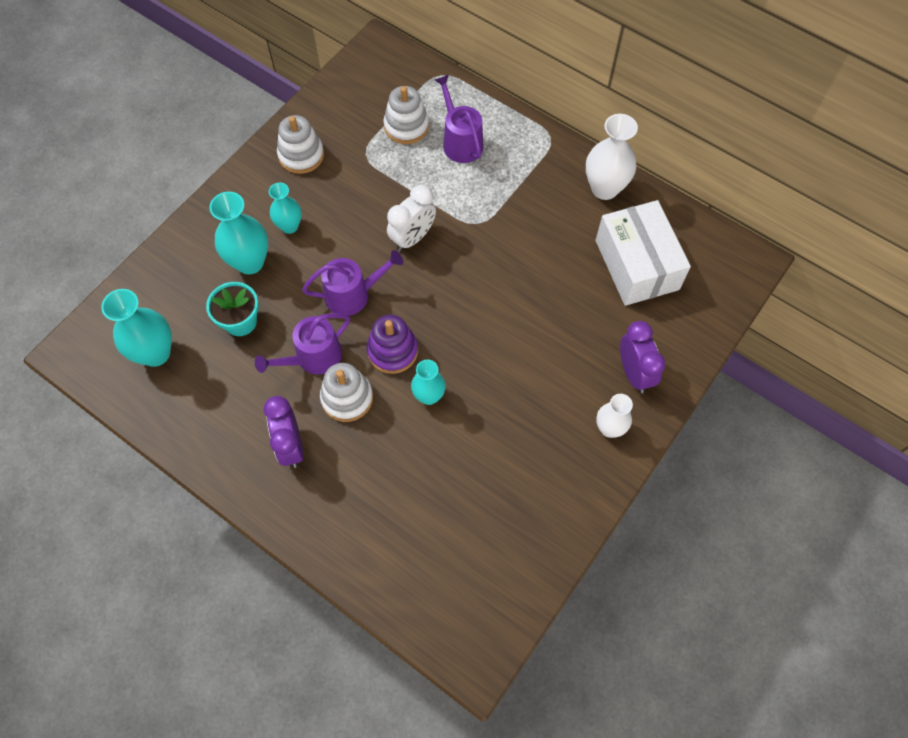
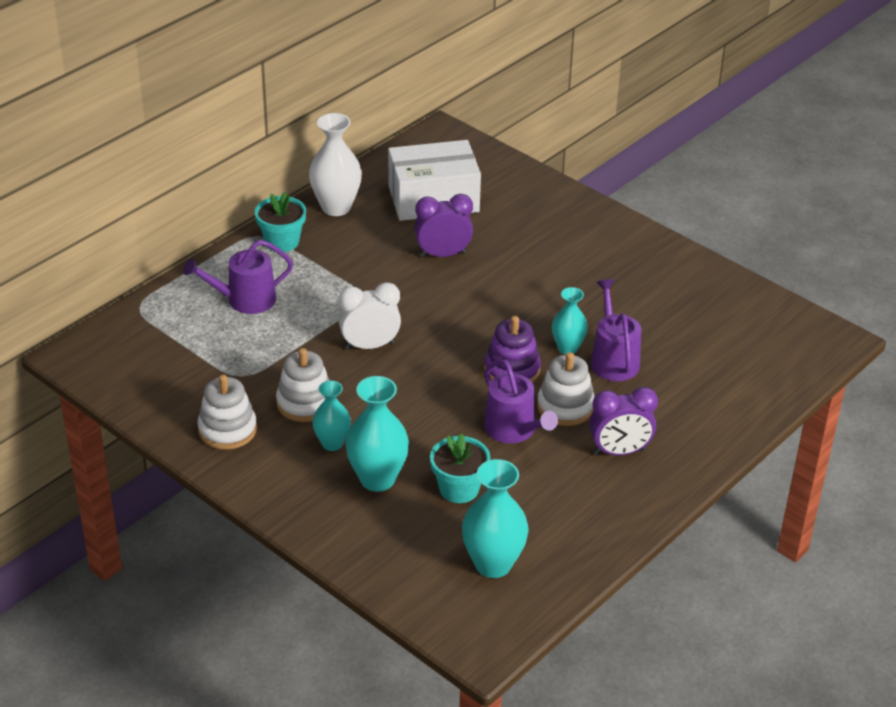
camera: 85 degrees left, 25 degrees down
purple watering can [302,250,403,316] -> purple watering can moved to [591,279,641,381]
white stacking toy [384,86,429,144] -> white stacking toy moved to [276,348,330,422]
white clock [387,185,436,251] -> white clock turned 60 degrees counterclockwise [338,282,401,350]
white vase [596,394,633,438] -> none
purple clock [620,321,665,393] -> purple clock moved to [414,194,473,258]
none -> turquoise flower pot [255,192,306,252]

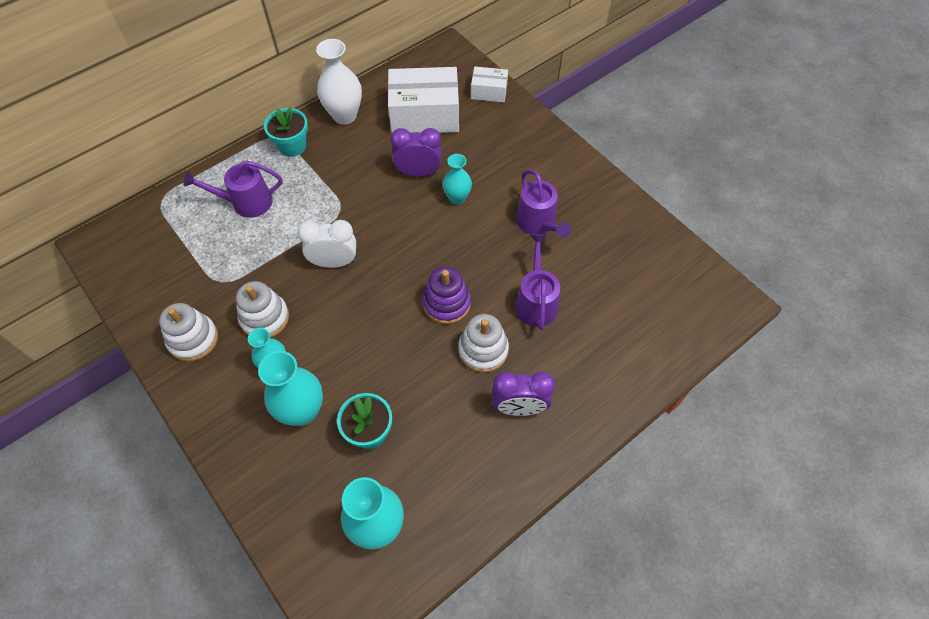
camera: 10 degrees right, 20 degrees up
purple watering can [484,359,558,443] -> purple watering can moved to [516,170,571,238]
turquoise vase [552,287,588,355] -> turquoise vase moved to [443,154,472,205]
none -> white box [471,67,508,102]

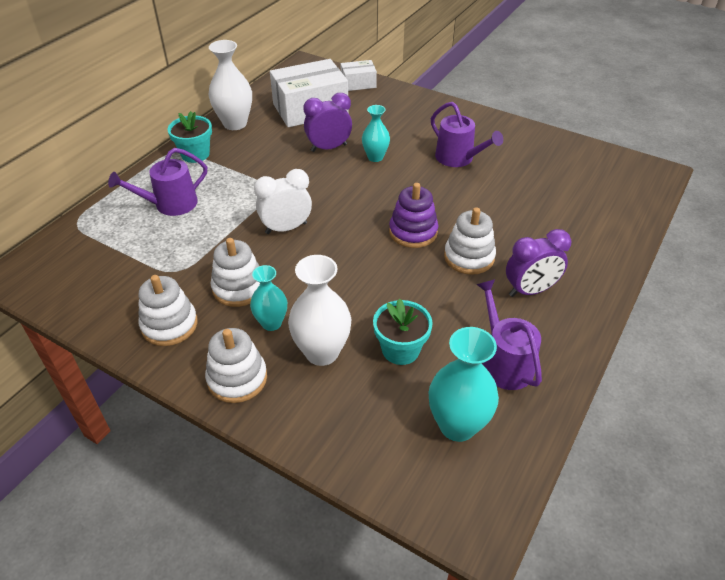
camera: 20 degrees left, 15 degrees down
turquoise vase [258,351,323,426] -> white vase [288,255,352,366]
purple watering can [515,234,560,330] -> purple watering can moved to [476,279,542,390]
none -> white stacking toy [205,328,267,403]

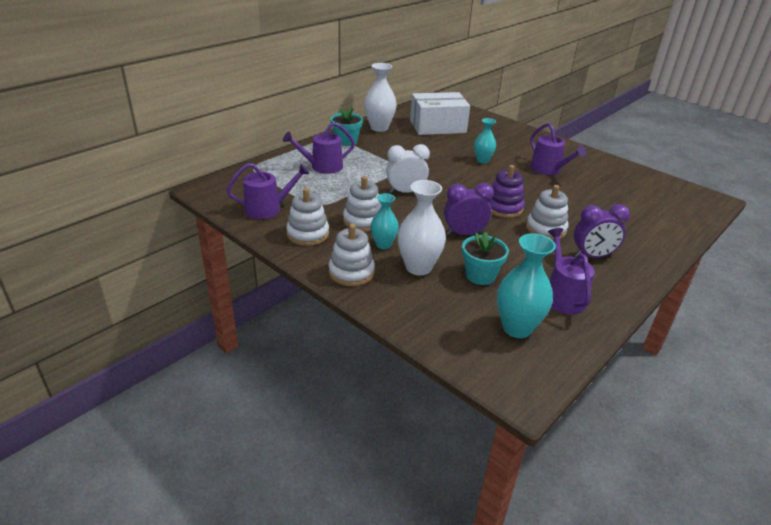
camera: 10 degrees right, 10 degrees down
purple clock [303,93,352,152] -> purple clock moved to [444,183,494,235]
white box [341,60,377,91] -> none
none -> purple watering can [226,163,310,219]

